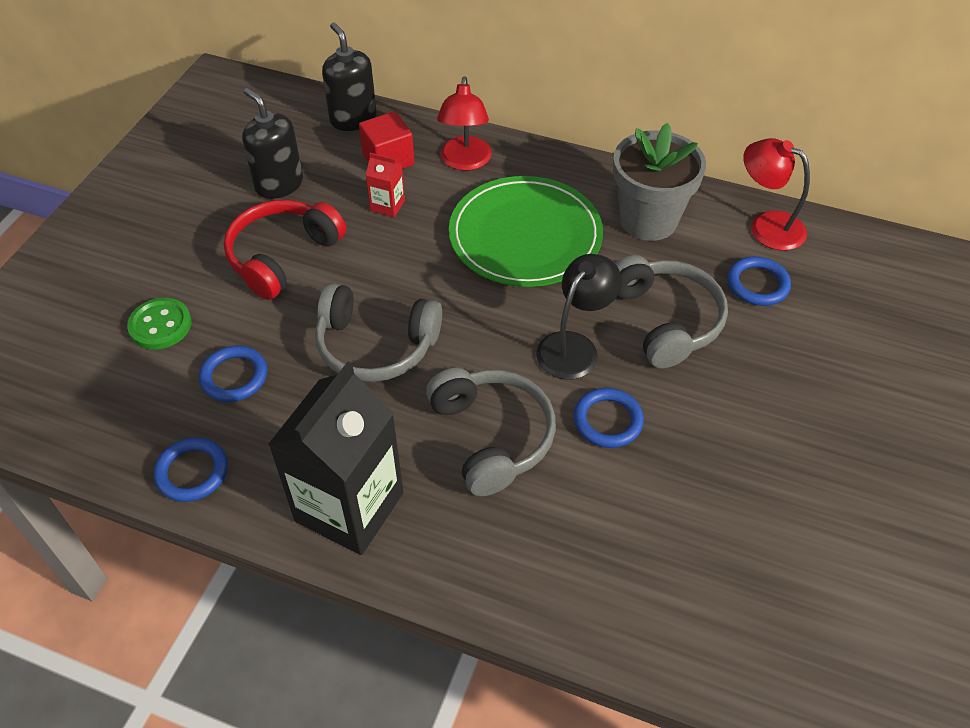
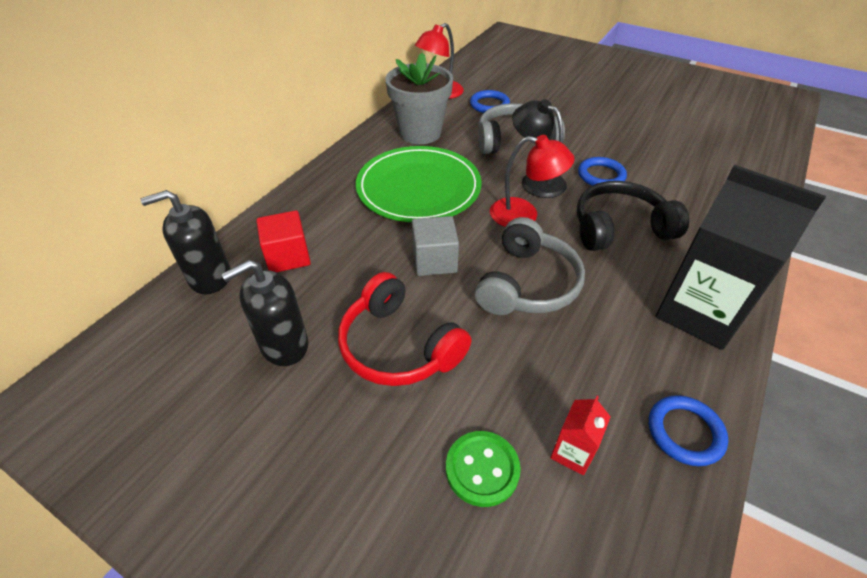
camera: 80 degrees left, 5 degrees down
blue ring [199,346,267,402] -> none
red carton [366,153,405,217] -> red carton moved to [550,396,611,475]
grey headphones [426,368,556,496] -> black headphones [577,181,689,251]
red lamp [437,76,492,171] -> red lamp moved to [490,135,575,227]
none -> grey cube [412,216,459,276]

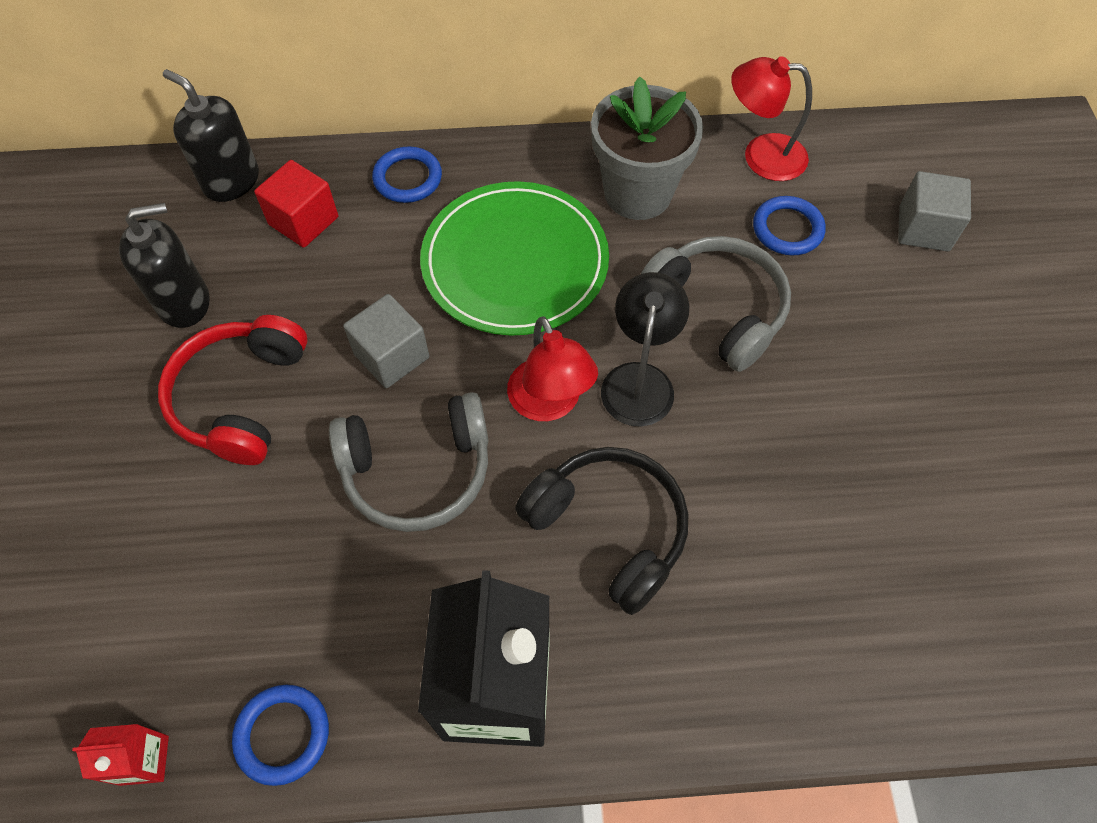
camera: 55 degrees right, 15 degrees up
black soap dispenser [221,260,308,366] -> black soap dispenser turned 135 degrees clockwise [119,203,210,328]
green button [446,431,521,507] -> none
red carton [550,396,611,475] -> red carton moved to [72,724,169,786]
blue ring [578,157,627,186] -> blue ring moved to [372,146,442,203]
none -> grey cube [898,171,971,252]

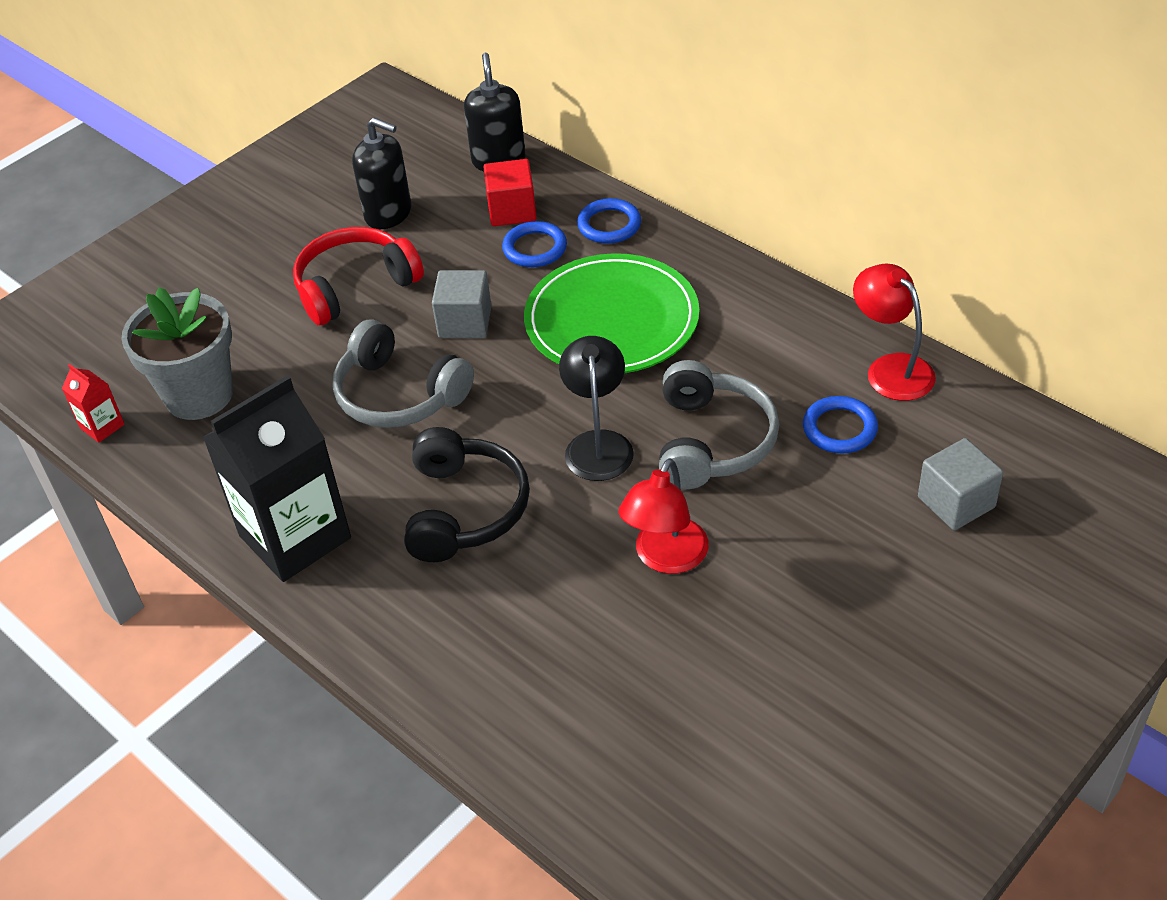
camera: 50 degrees right, 15 degrees down
blue ring [232,685,329,786] -> blue ring moved to [502,221,567,267]
red lamp [507,316,598,421] -> red lamp moved to [618,458,709,574]
grey flower pot [591,76,703,220] -> grey flower pot moved to [121,287,233,420]
black lamp [601,272,689,427] -> black lamp turned 60 degrees counterclockwise [559,336,634,481]

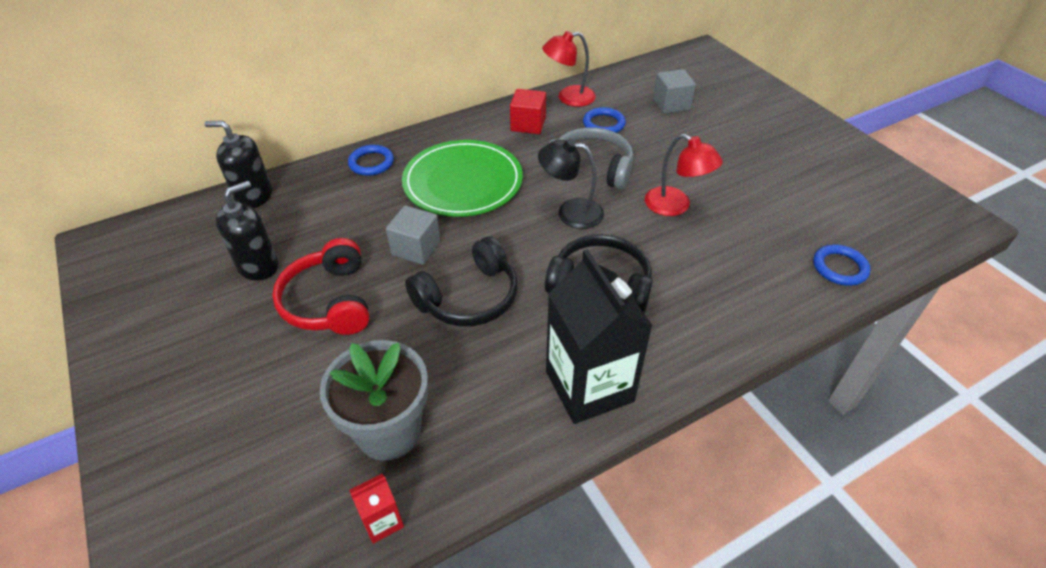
camera: 75 degrees left, 0 degrees up
grey headphones [333,319,474,428] -> black headphones [405,237,518,327]
red cube [483,159,536,226] -> red cube moved to [510,89,546,134]
blue ring [502,221,567,267] -> blue ring moved to [813,244,871,286]

